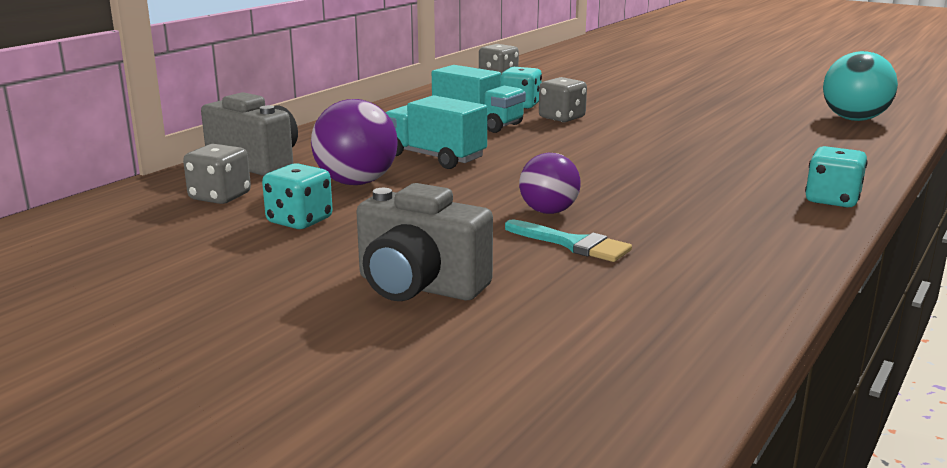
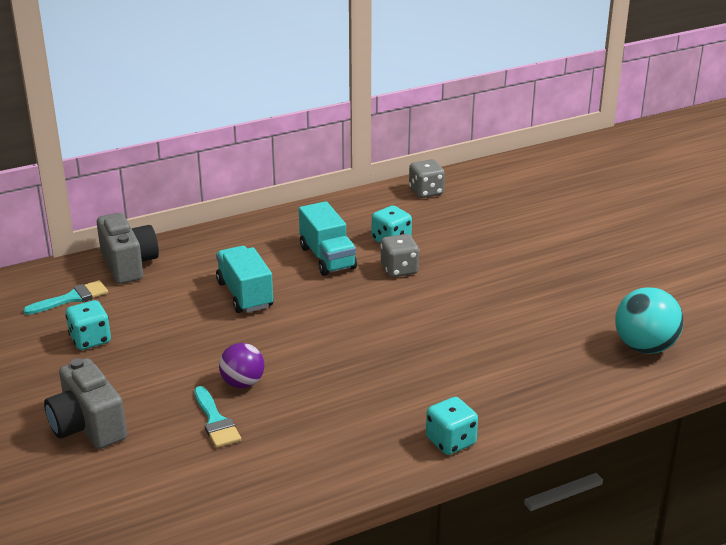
camera: 30 degrees right, 10 degrees up
grey dice [183,144,251,204] -> turquoise brush [23,280,108,315]
purple ball [311,99,398,185] -> none

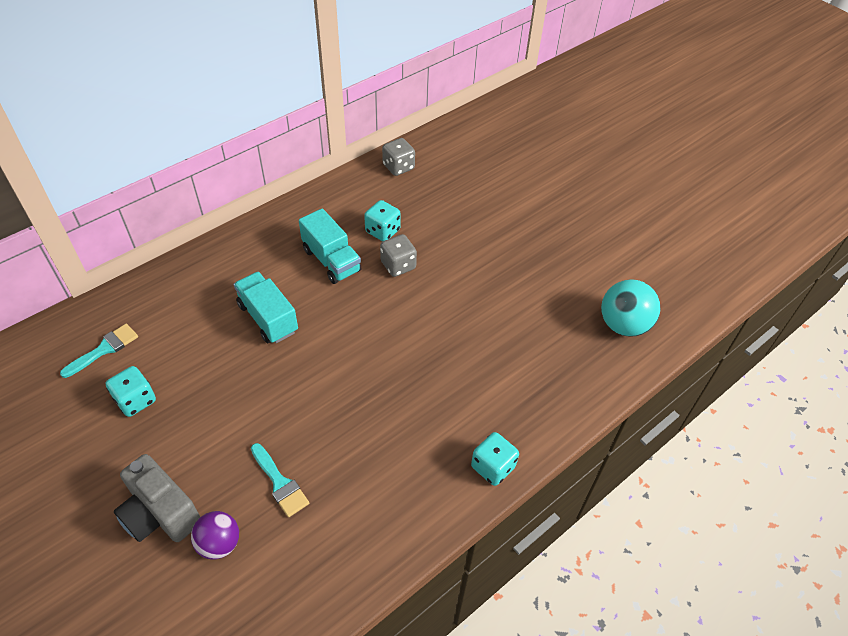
camera: 15 degrees left, 20 degrees up
grey camera [97,213,159,284] -> none
purple ball [219,343,264,388] -> purple ball moved to [191,511,239,560]

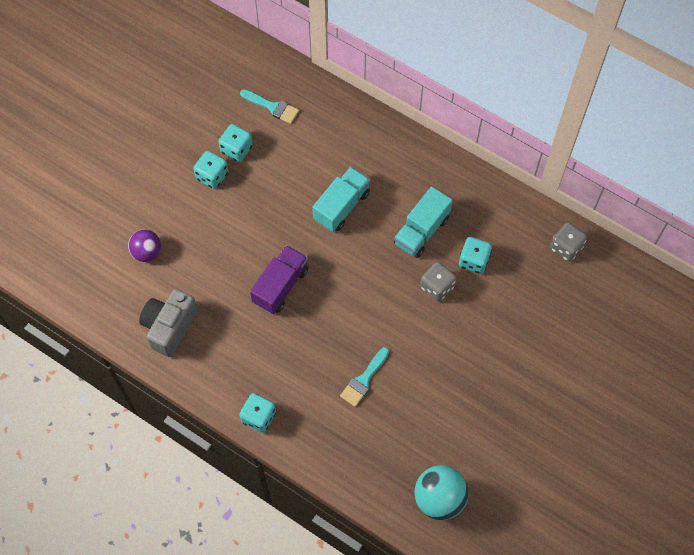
camera: 75 degrees right, 15 degrees up
grey camera [114,454,200,542] -> grey camera moved to [139,289,198,357]
turquoise brush [251,443,309,517] -> turquoise brush moved to [340,347,389,407]
none -> turquoise dice [193,151,228,189]
none -> purple truck [250,245,308,314]

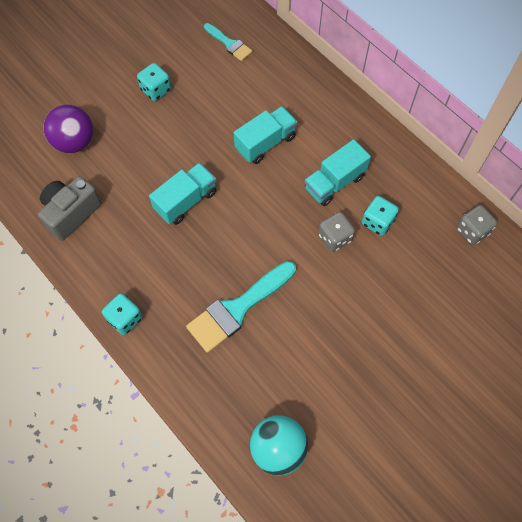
camera: 15 degrees right, 0 degrees up
purple ball [128,230,161,262] -> purple ball [44,105,93,153], size x1.52
turquoise dice [218,124,253,162] -> none
purple truck [250,245,308,314] -> turquoise truck [149,163,216,225]
turquoise brush [340,347,389,407] -> turquoise brush [186,261,296,353], size x1.80

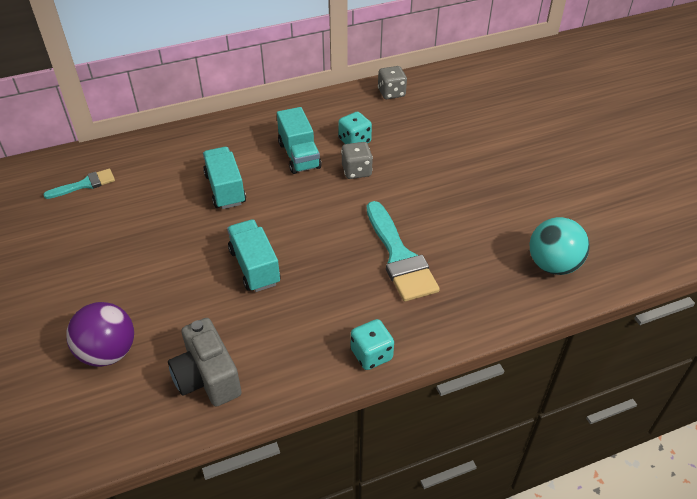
camera: 70 degrees left, 20 degrees down
turquoise dice [137,63,171,101] -> none

